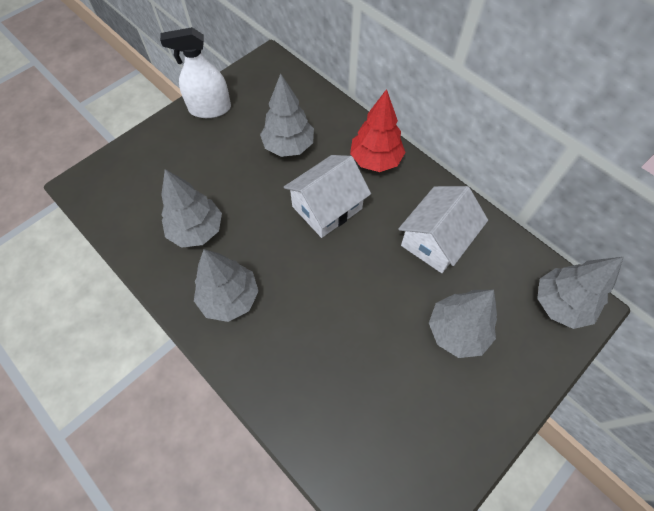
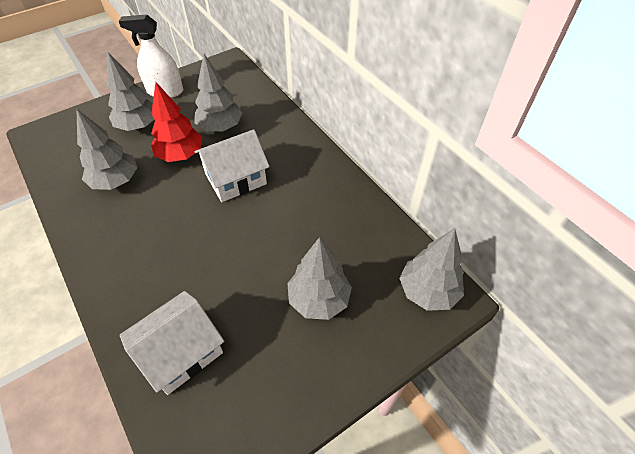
camera: 10 degrees right, 10 degrees down
grey tree [194,249,259,322] -> grey tree moved to [107,52,154,131]
red tree [350,89,406,172] -> red tree moved to [151,82,202,162]
white house [398,186,488,273] -> white house moved to [120,291,224,395]

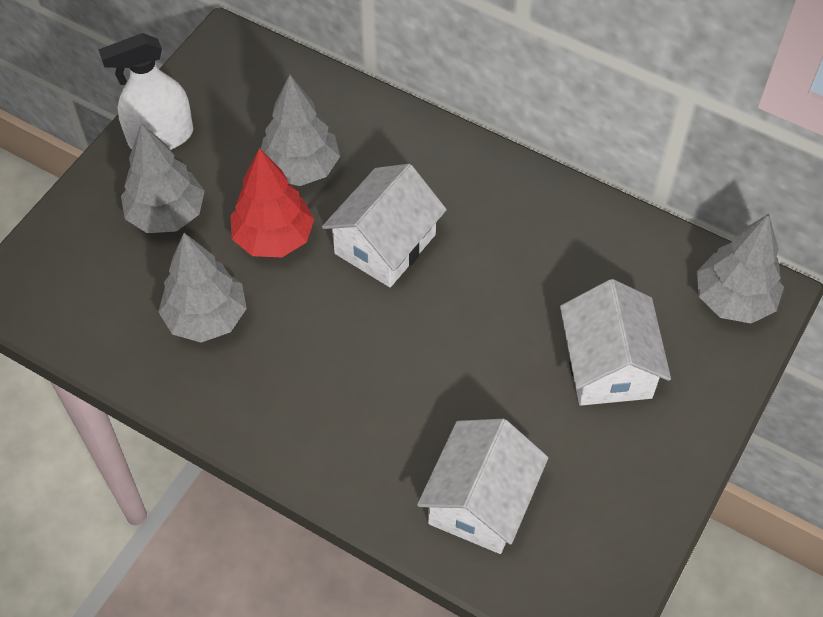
camera: 25 degrees left, 5 degrees up
grey tree [287,237,352,320] -> white house [560,279,671,406]

